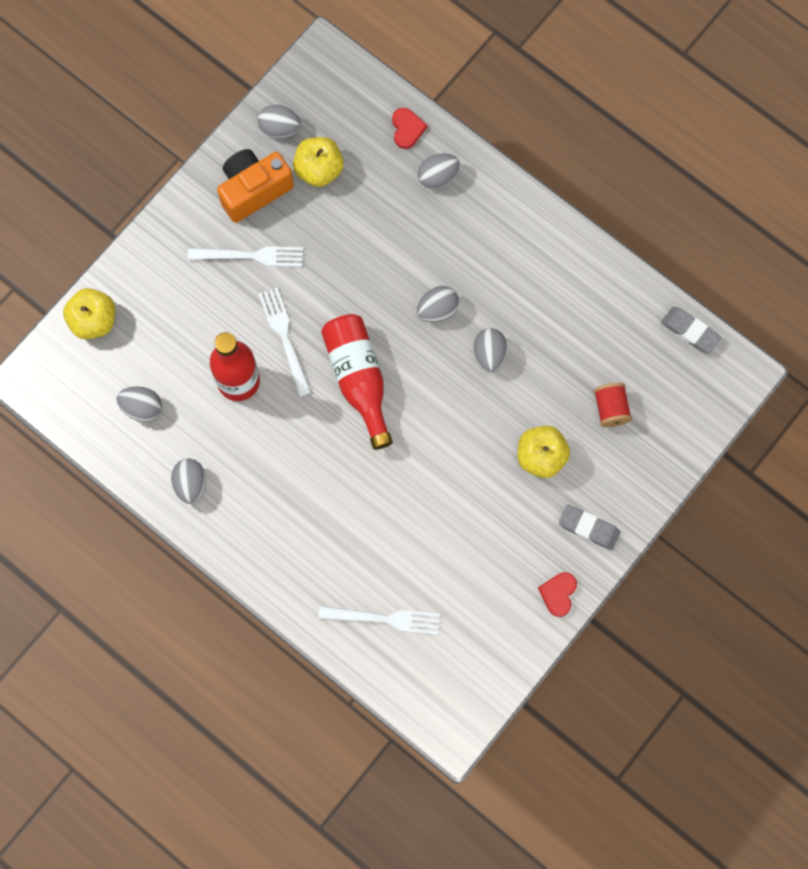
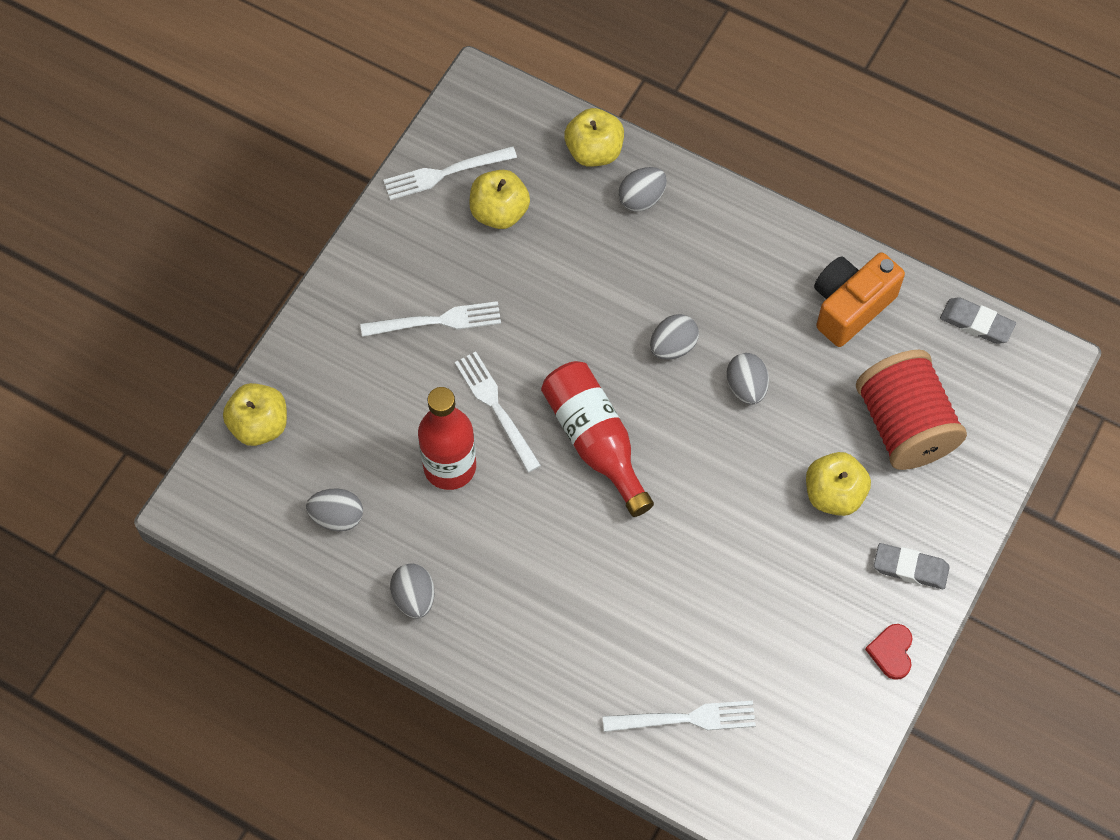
camera: 10 degrees left, 10 degrees down
orange camera [217,149,294,223] -> orange camera moved to [814,252,905,347]
grey egg [258,104,301,138] -> white fork [383,146,517,200]
red heart [392,108,428,149] -> yellow apple [564,108,624,167]
red spool [594,383,632,427] -> red spool [856,350,967,470], size x2.06

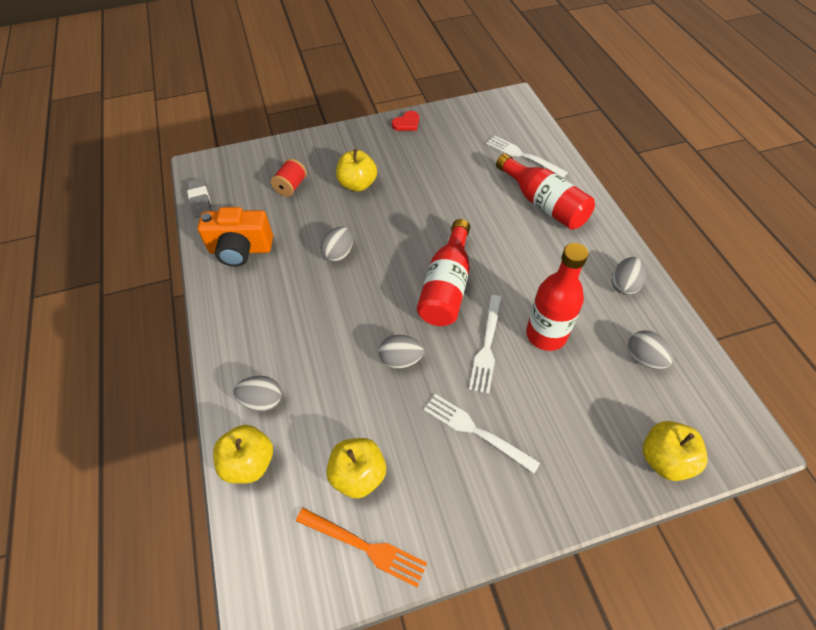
camera: 135 degrees left, 10 degrees down
white fork [383,146,517,200] -> orange fork [296,508,427,587]
grey egg [650,314,699,360] -> grey egg moved to [379,335,424,369]
red spool [856,350,967,470] -> red spool [271,159,307,197], size x0.49
grey eraser [874,543,950,589] -> none
none -> red bottle [496,153,595,230]

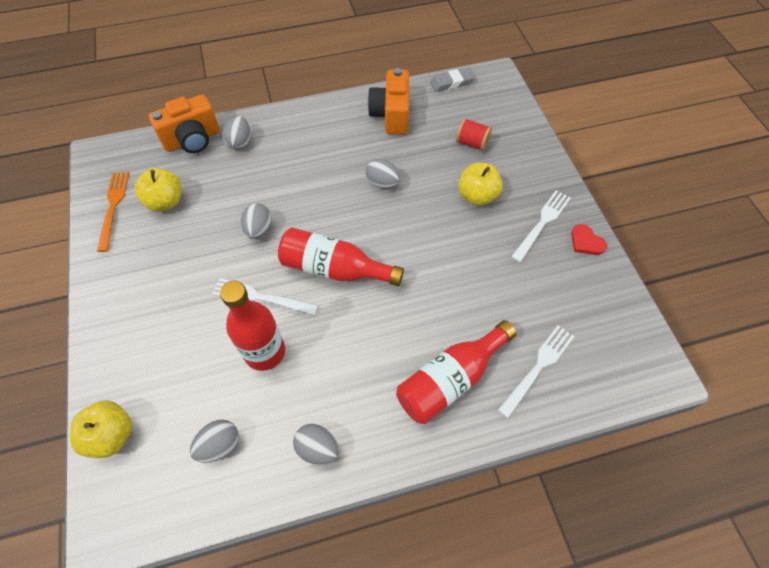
camera: 90 degrees right, 5 degrees up
yellow apple [213,425,273,484] -> orange camera [149,94,220,153]
orange fork [296,508,427,587] -> orange fork turned 150 degrees clockwise [97,172,129,252]
white fork [424,394,541,473] -> white fork moved to [511,190,571,263]

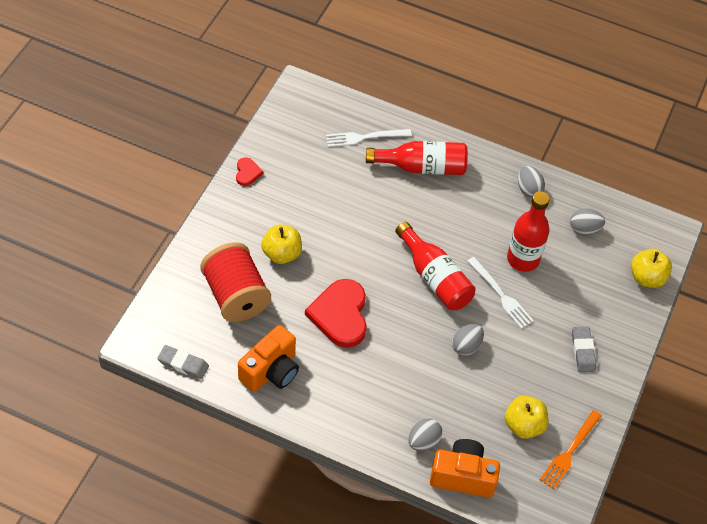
camera: 145 degrees left, 5 degrees down
grey egg [366,159,401,188] -> red heart [305,279,367,348]
red spool [456,118,492,151] -> red spool [200,242,271,322], size x2.06
white fork [511,190,571,263] -> none
none -> grey eraser [572,326,596,372]

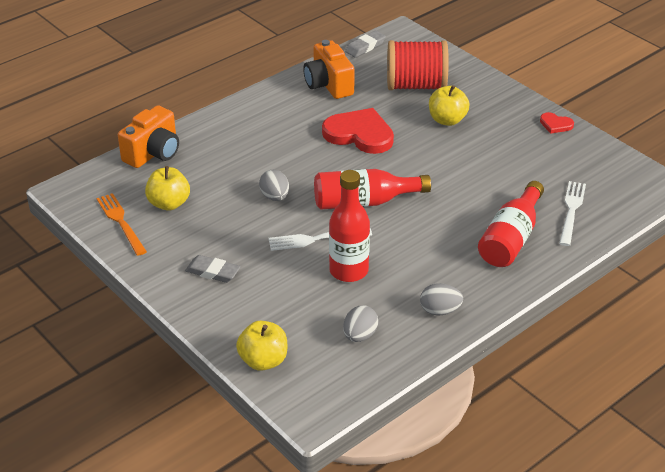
camera: 120 degrees right, 15 degrees down
grey egg [408,419,442,451] -> none

